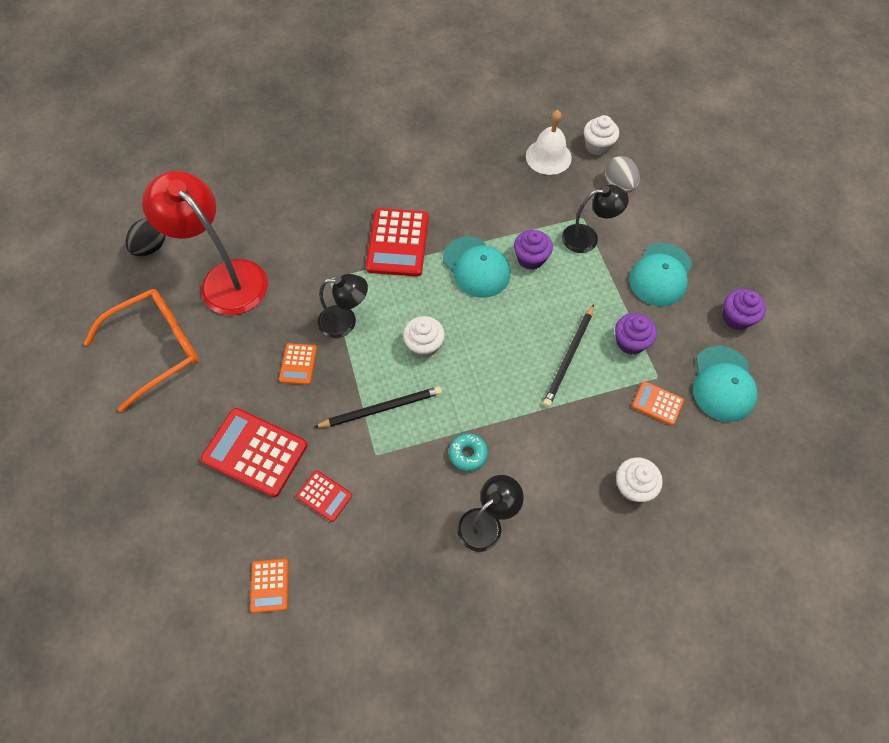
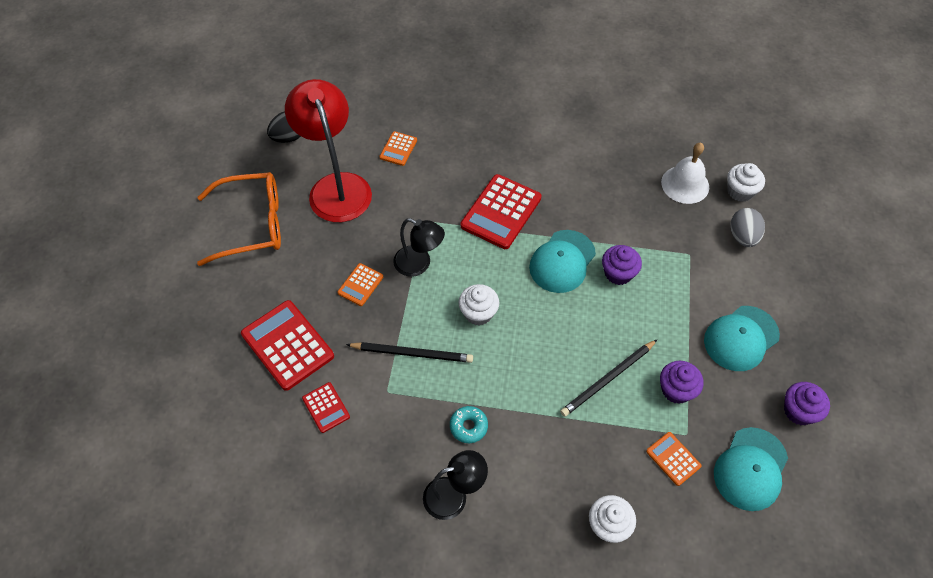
camera: 25 degrees right, 5 degrees down
orange calculator [250,559,288,613] -> orange calculator moved to [379,131,417,166]
turquoise cap [443,236,510,298] -> turquoise cap turned 45 degrees clockwise [529,230,596,293]
black lamp [562,184,629,253] -> none

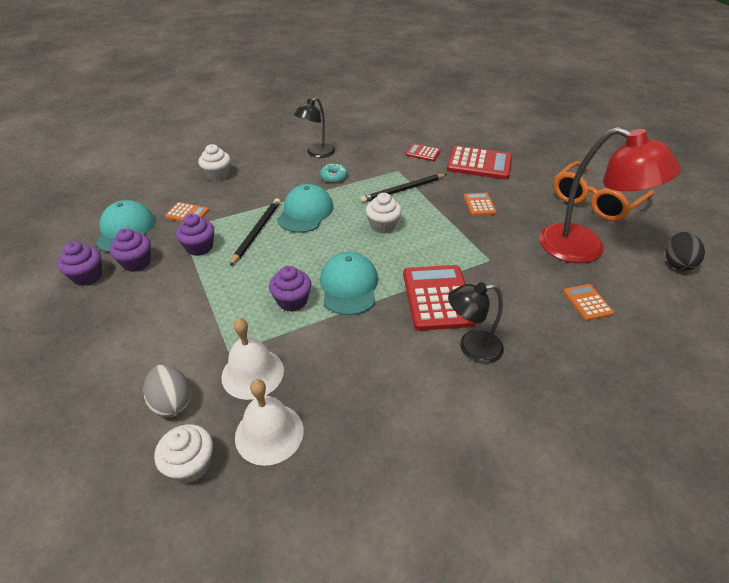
camera: 145 degrees right, 15 degrees down
black lamp [393,218,445,277] -> black lamp moved to [448,282,504,364]
turquoise cap [704,306,780,371] -> turquoise cap moved to [277,184,333,233]
none -> purple cupcake [109,228,151,272]
none -> white bell [221,318,284,400]

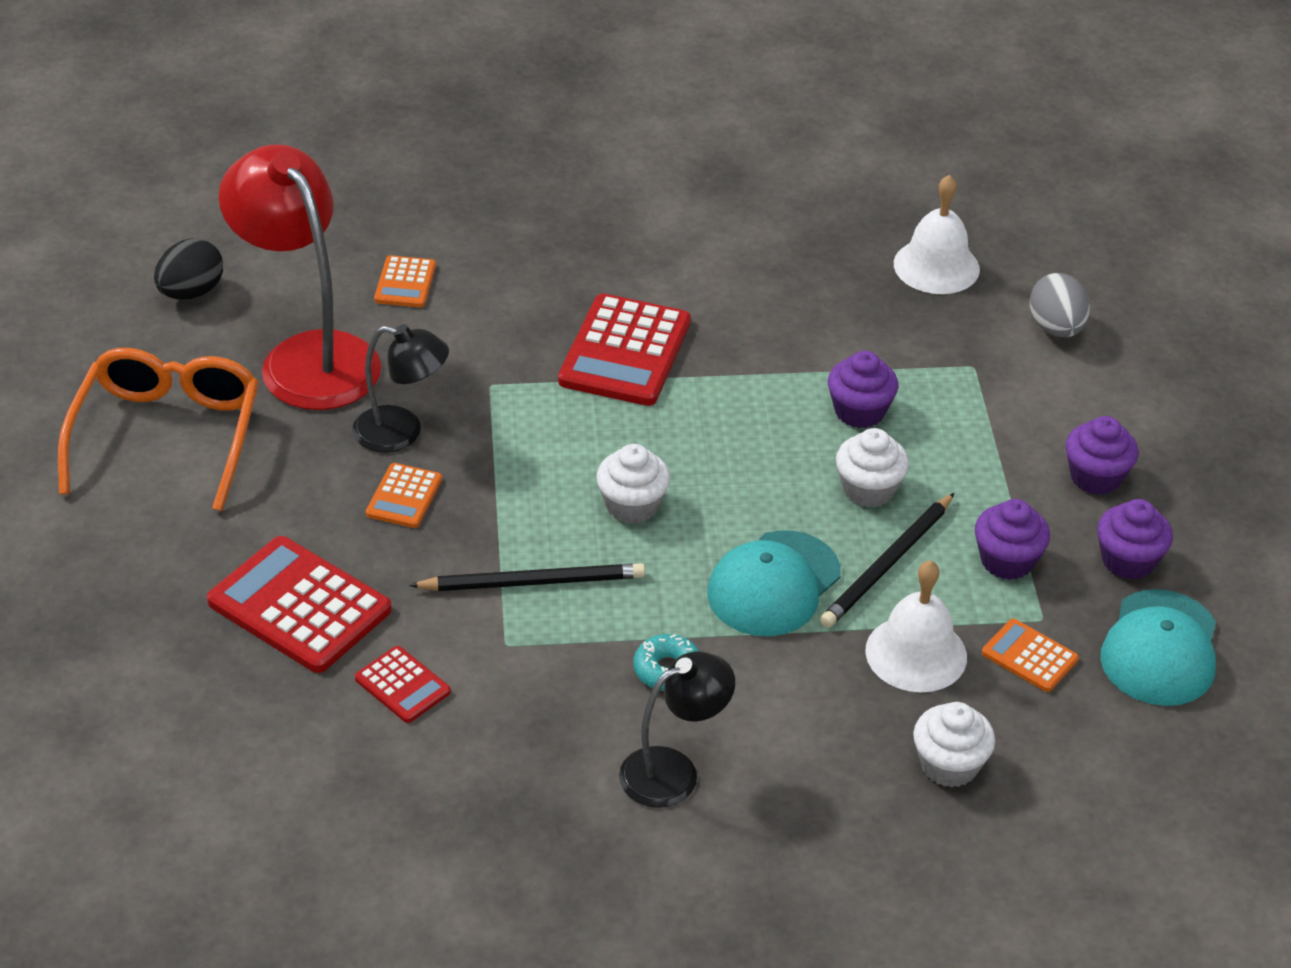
camera: 160 degrees left, 0 degrees up
purple cupcake [57,242,102,286] -> purple cupcake moved to [1065,416,1138,495]
white cupcake [154,424,213,483] -> white cupcake moved to [836,428,909,507]
white bell [221,318,284,400] -> white bell moved to [865,560,967,692]
turquoise cap [320,252,378,315] -> none
black lamp [448,282,504,364] -> black lamp moved to [352,324,449,453]
orange glasses [553,161,654,221] -> orange glasses turned 60 degrees counterclockwise [58,348,259,511]

